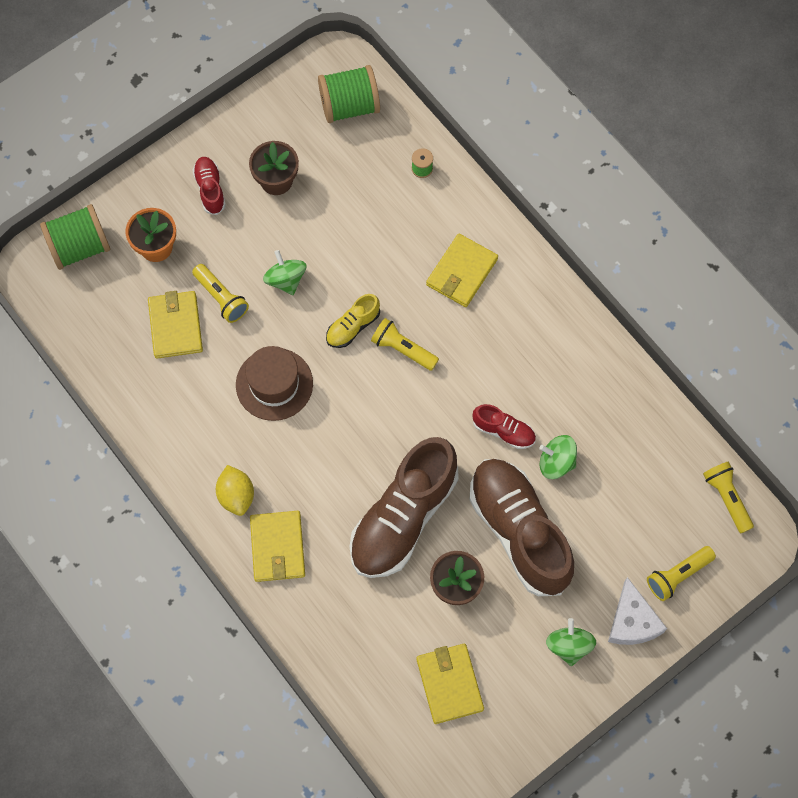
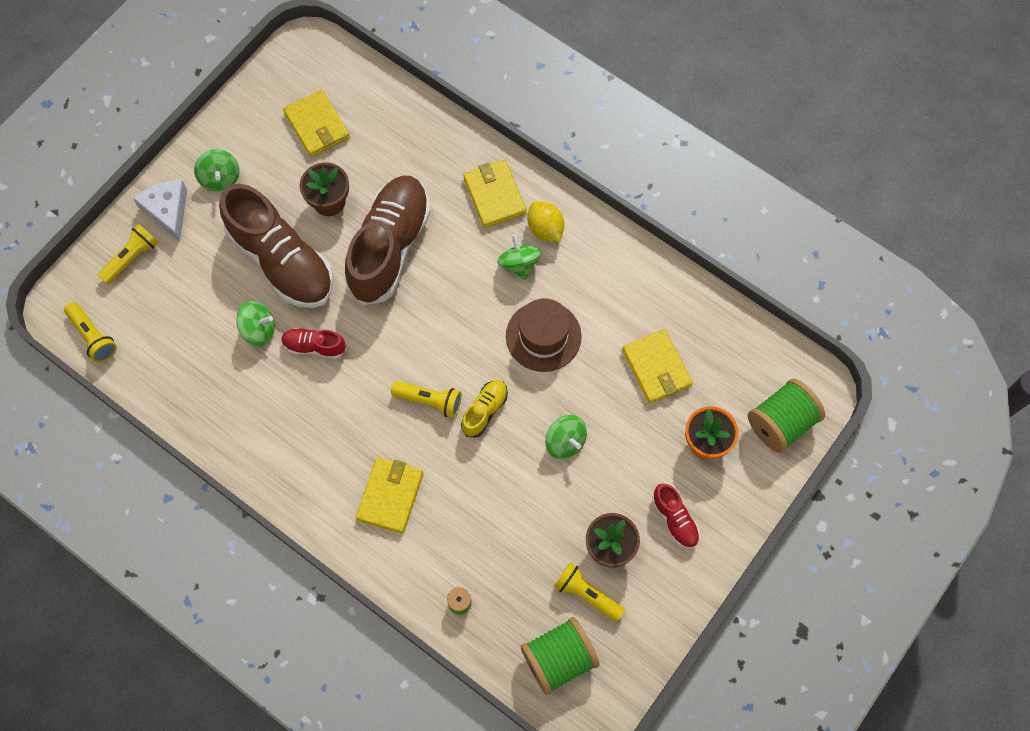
camera: 165 degrees right, 0 degrees up
yellow flashlight [192,264,249,323] -> yellow flashlight moved to [554,562,625,622]
none -> green spinning top [497,234,542,280]

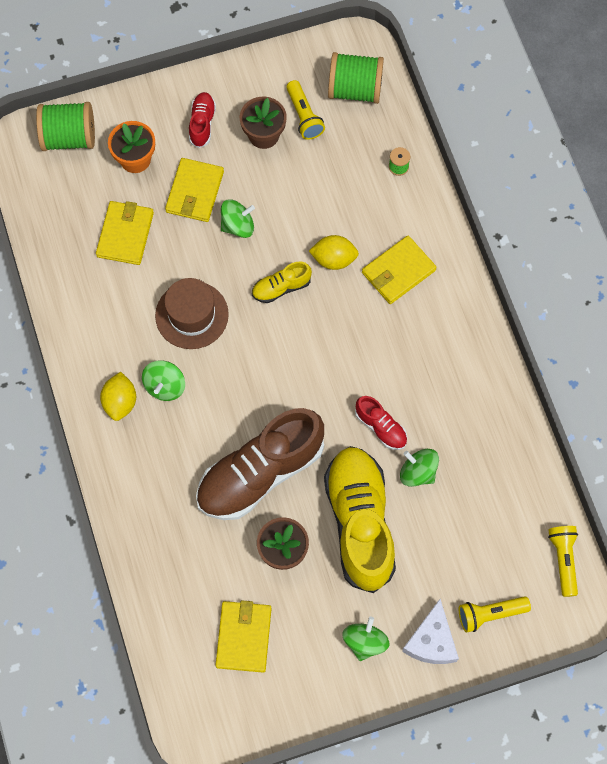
camera: 145 degrees left, 0 degrees up
brown shoe [219,184,334,308] -> yellow shoe [324,446,396,593]
yellow flashlight [391,381,462,418] -> none
yellow wallet [463,160,527,228] -> yellow wallet moved to [165,158,224,222]
green spinning top [545,415,587,459] -> green spinning top turned 75 degrees clockwise [221,199,255,238]
none -> yellow lemon [309,235,359,270]

